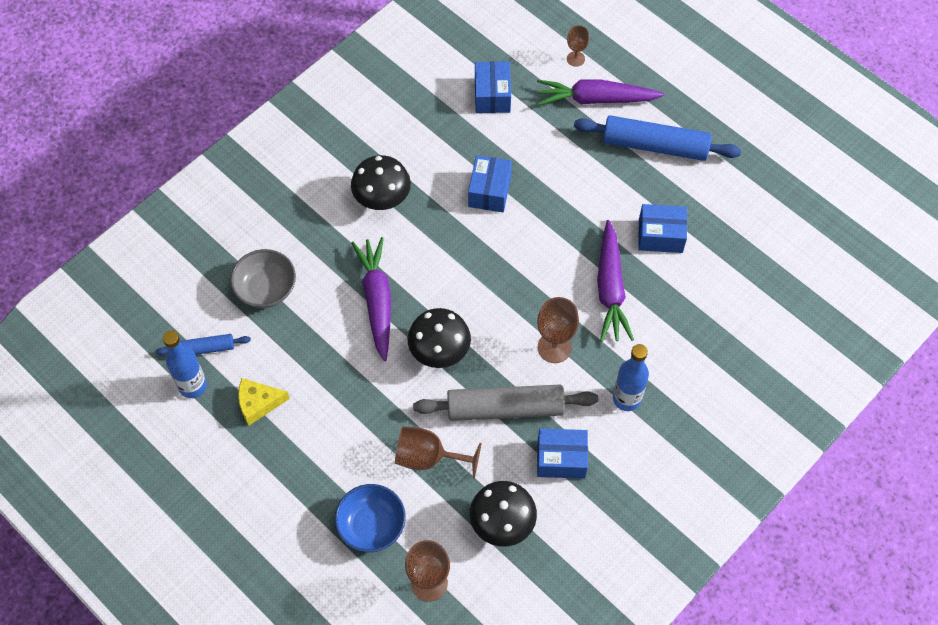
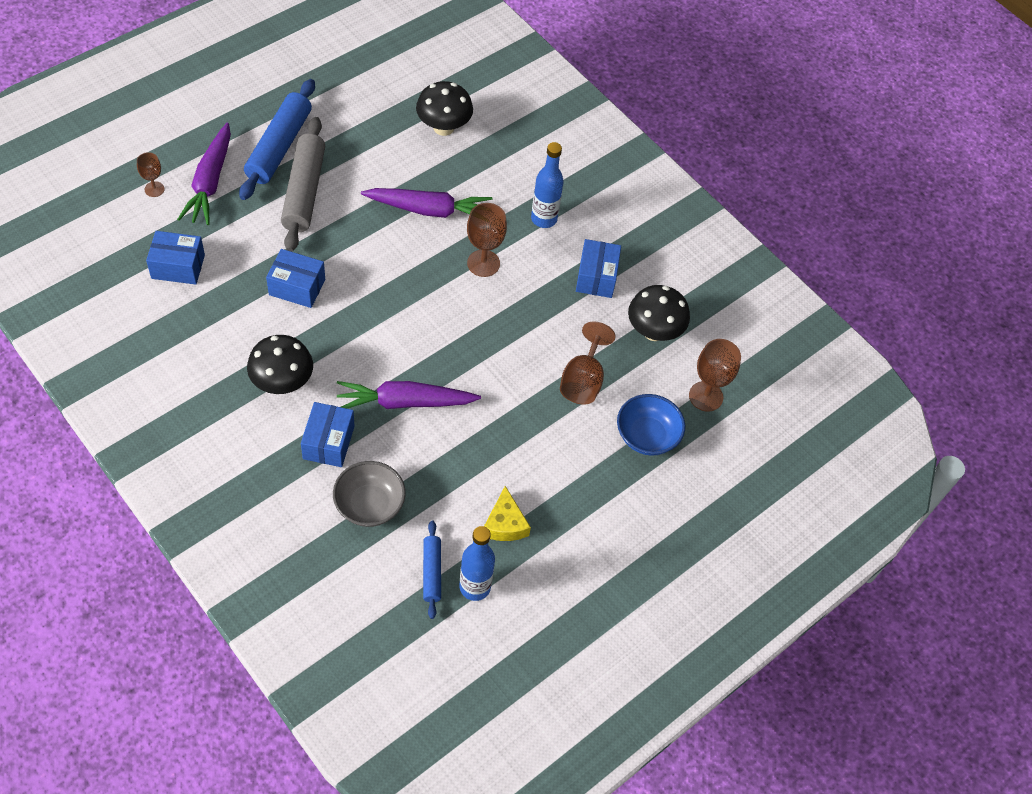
camera: 90 degrees left, 5 degrees down
black mushroom [408,308,471,368] -> black mushroom moved to [416,81,473,136]
grey rolling pin [413,385,598,421] -> grey rolling pin moved to [281,117,325,252]
blue box [638,204,687,253] -> blue box moved to [301,402,355,467]

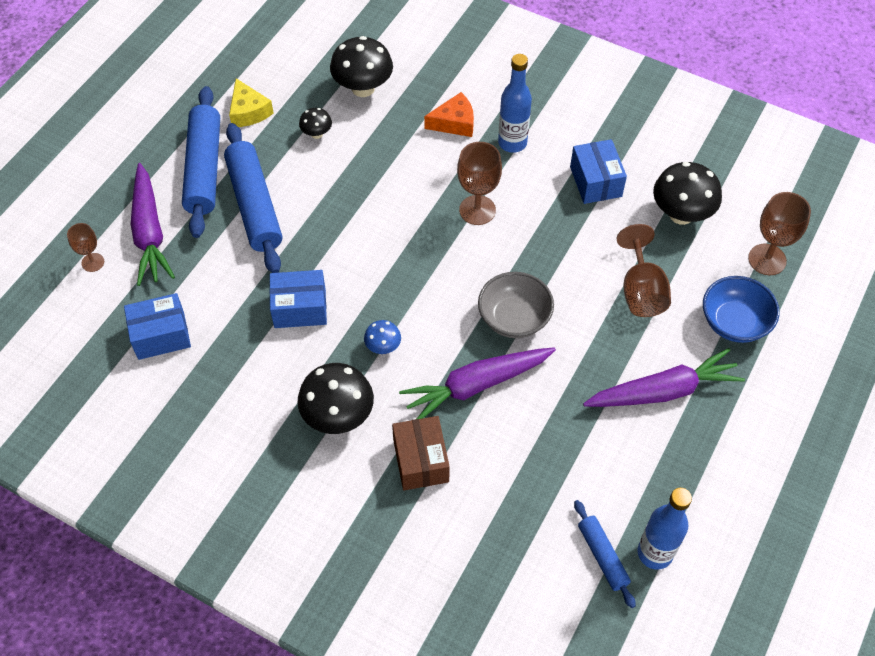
camera: 15 degrees left, 0 degrees up
grey rolling pin [281,117,325,252] -> blue rolling pin [224,123,282,273]
blue box [301,402,355,467] -> brown box [392,416,450,490]
grey bowl [333,461,406,527] -> grey bowl moved to [478,272,554,338]
purple carrot [361,188,493,218] -> purple carrot moved to [583,348,745,407]
yellow cheese [484,486,531,541] -> yellow cheese moved to [229,79,274,127]
none -> black mushroom [299,108,332,139]
none -> blue mushroom [364,320,401,354]
none -> orange cheese [424,92,474,137]

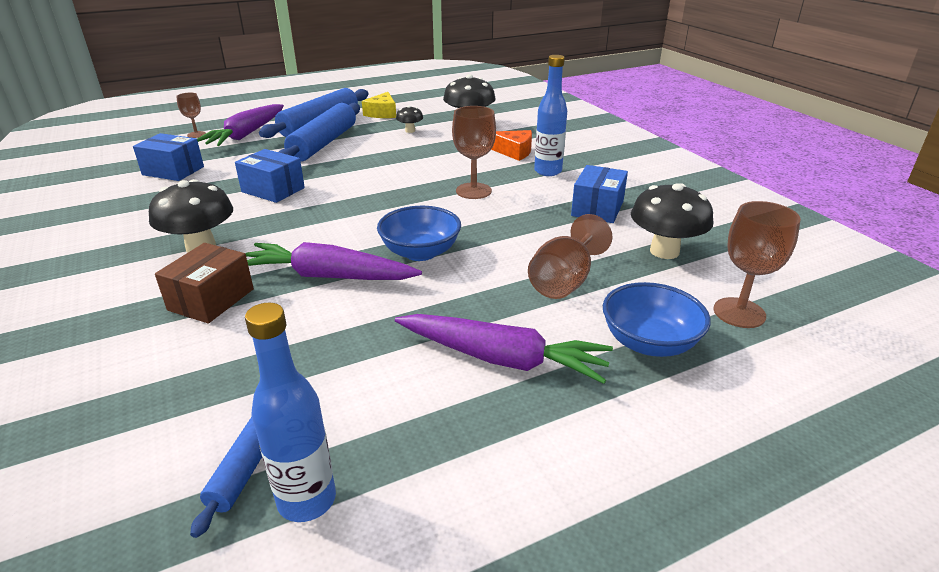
camera: 35 degrees right, 25 degrees down
blue mushroom [364,320,401,354] -> none
grey bowl [478,272,554,338] -> blue bowl [377,206,461,261]

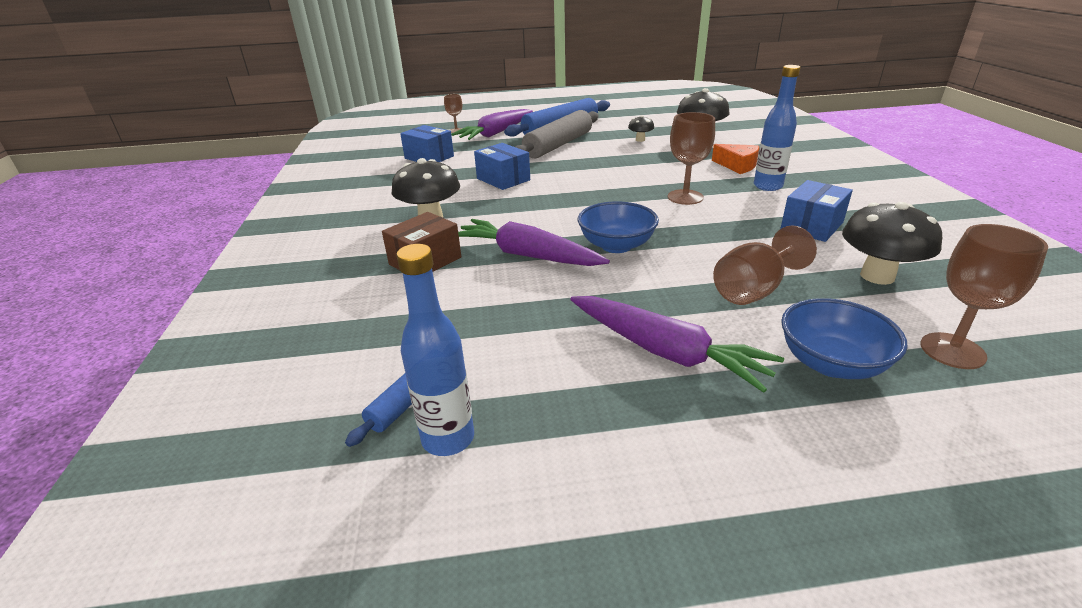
camera: 20 degrees right, 0 degrees up
blue rolling pin [279,103,360,161] -> grey rolling pin [515,110,599,158]
yellow cheese [362,92,396,118] -> none

